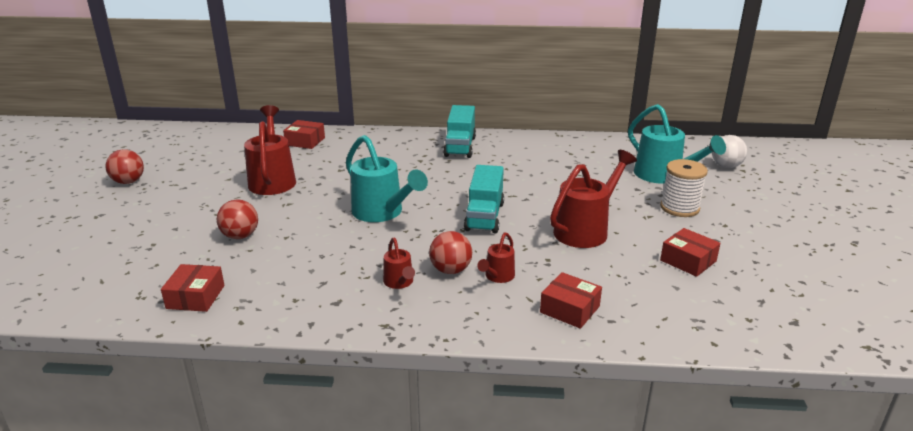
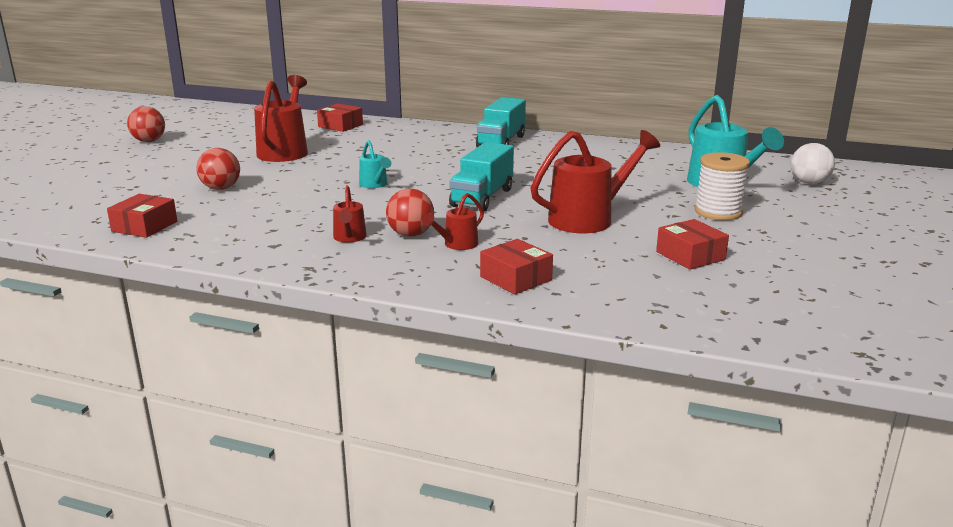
camera: 15 degrees right, 5 degrees down
turquoise watering can [346,135,428,222] -> turquoise watering can [359,140,391,188], size x0.50

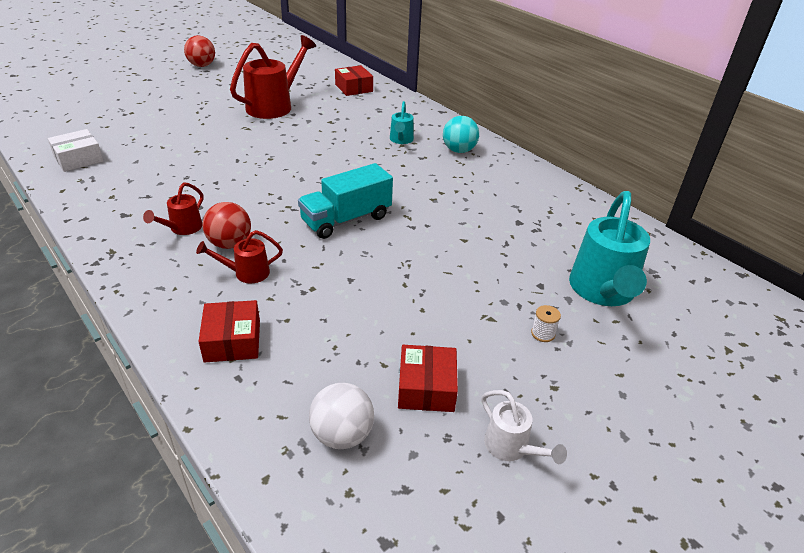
camera: 30 degrees right, 15 degrees up
red box [107,194,177,238] -> white box [48,129,103,172]
red ball [196,148,240,190] -> none
turquoise watering can [359,140,391,188] -> turquoise watering can moved to [390,101,414,144]
turquoise truck [476,97,526,147] -> turquoise ball [443,116,479,153]
red watering can [531,130,660,233] -> none
white spool [695,152,750,220] -> white spool [531,305,561,342], size x0.44
white ball [791,143,835,184] -> white ball moved to [309,383,374,449]
none -> white watering can [481,390,567,464]

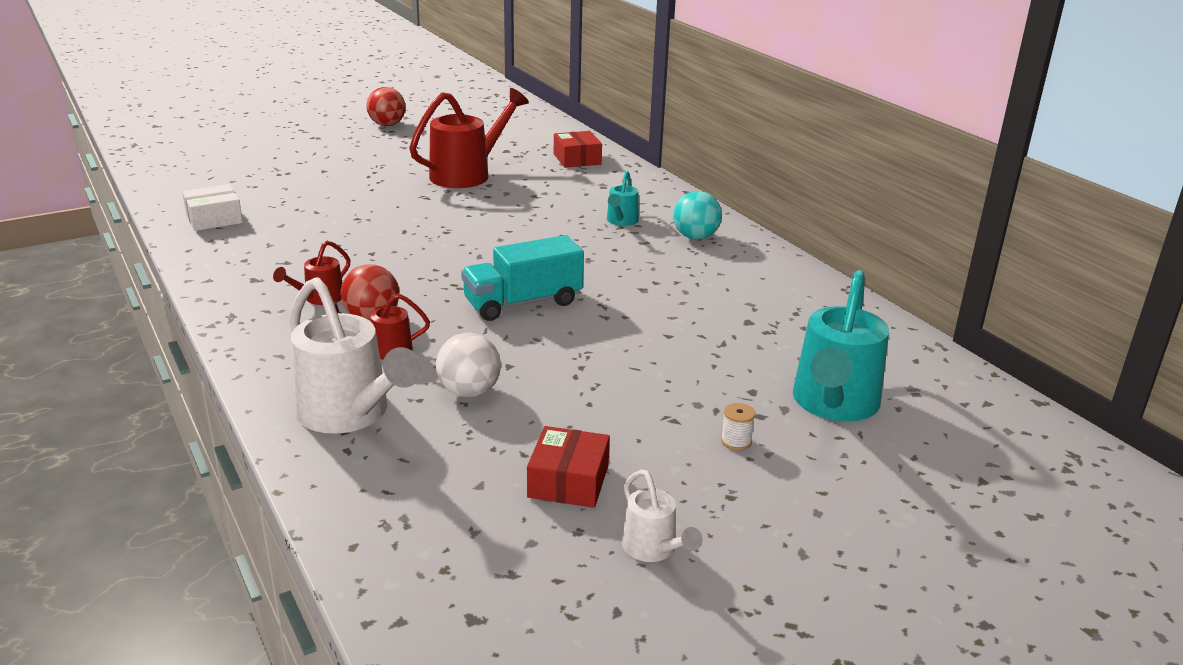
camera: 10 degrees right, 10 degrees down
red box [198,300,260,363] -> white watering can [289,277,422,434]
white ball [309,383,374,449] -> white ball moved to [436,333,501,397]

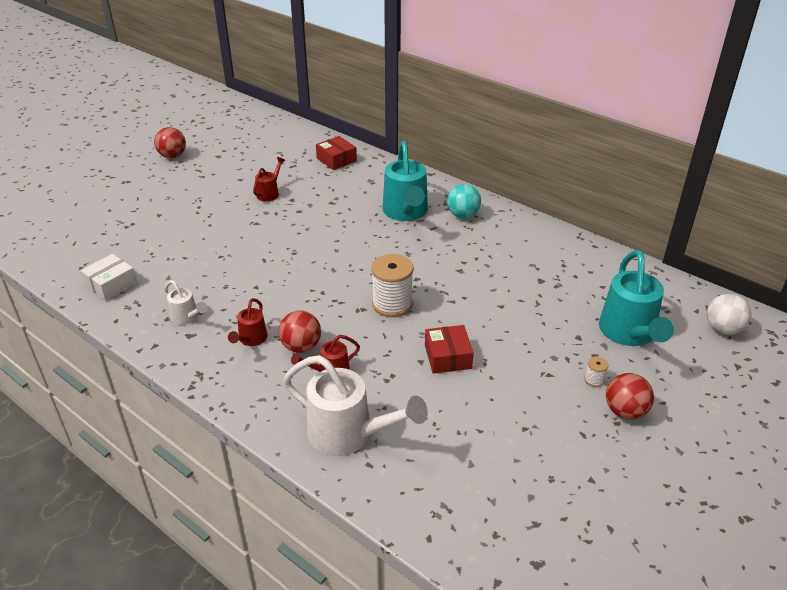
camera: 20 degrees left, 10 degrees up
red watering can [409,88,529,188] -> red watering can [253,157,285,202], size x0.50
white ball [436,333,501,397] -> white ball moved to [707,294,751,335]
turquoise truck [461,235,584,321] -> white spool [371,254,414,317]
red box [527,426,610,508] -> red box moved to [425,325,474,374]
turquoise watering can [607,171,639,226] -> turquoise watering can [383,141,428,221], size x1.98
white watering can [622,470,702,562] -> white watering can moved to [164,280,208,325]
none -> red ball [606,373,654,420]

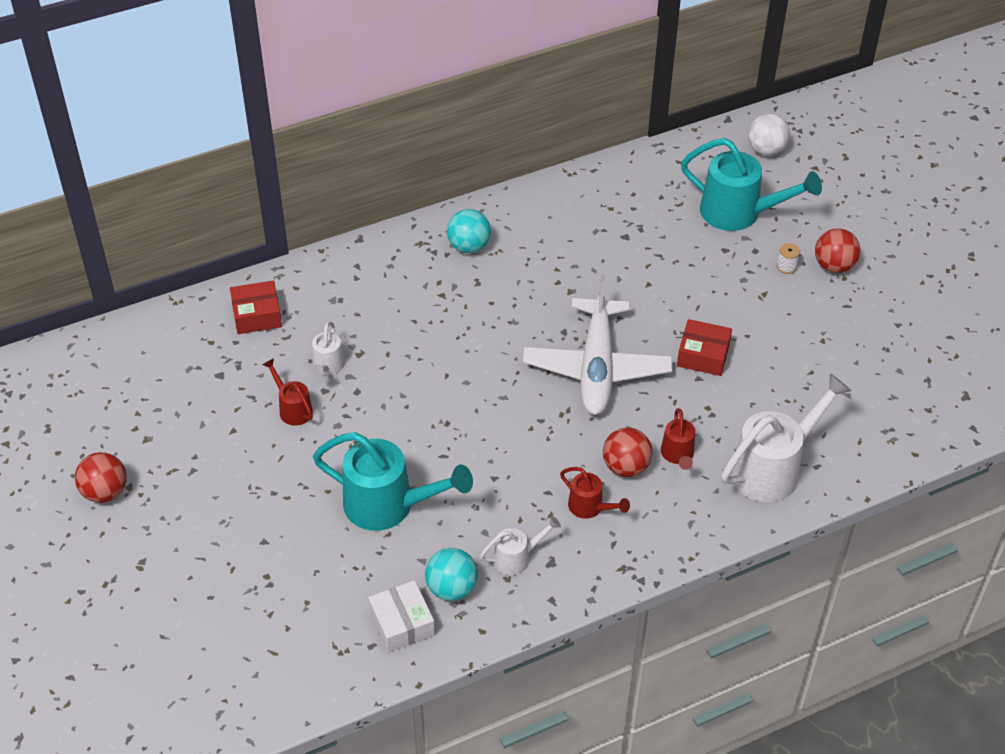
camera: 65 degrees left, 10 degrees up
white spool [371,254,414,317] -> white plane [523,275,672,415]
turquoise watering can [383,141,428,221] -> turquoise watering can moved to [313,432,473,531]
none -> white watering can [310,322,345,378]
none -> turquoise ball [425,548,478,601]

